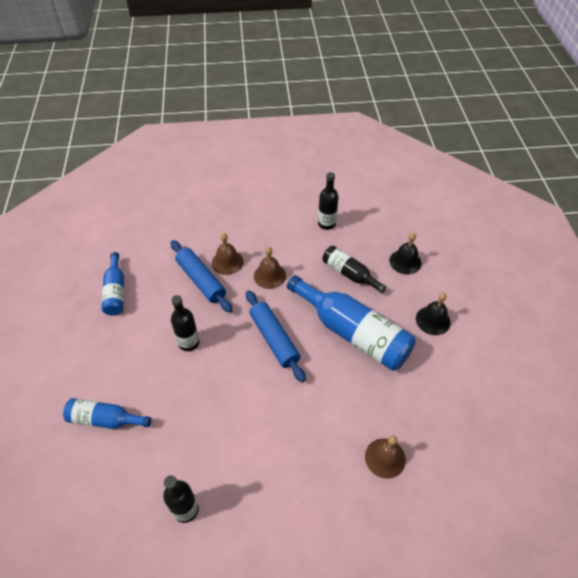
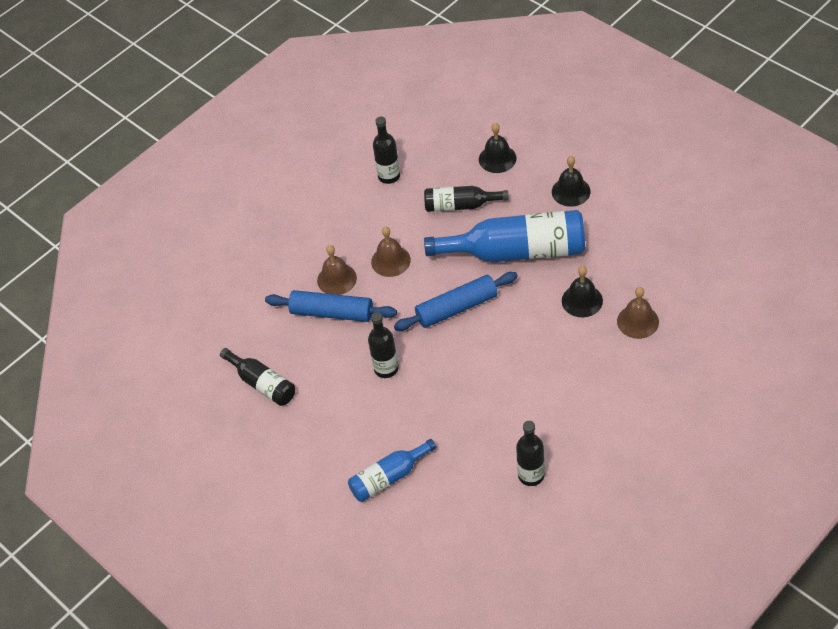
camera: 35 degrees left, 0 degrees up
blue bottle [101,252,124,316] -> black bottle [220,348,295,406]
blue rolling pin [246,290,306,383] -> blue rolling pin turned 45 degrees counterclockwise [394,272,518,331]
none -> black bell [562,266,603,317]

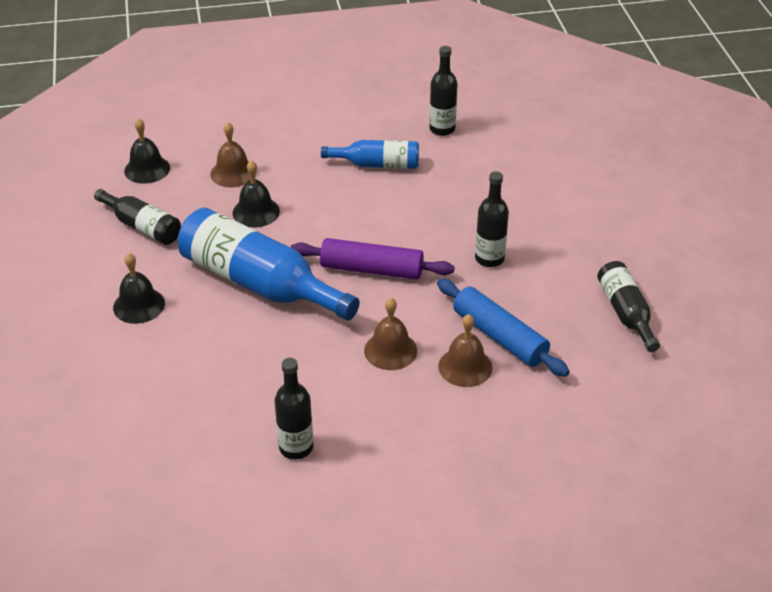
camera: 150 degrees left, 10 degrees down
blue bottle [348,439,437,502] -> blue bottle moved to [321,140,419,169]
blue rolling pin [394,272,518,331] -> purple rolling pin [291,238,455,280]
black bottle [424,186,509,212] -> black bottle moved to [94,189,181,245]
black bell [479,123,517,173] -> black bell moved to [124,118,170,184]

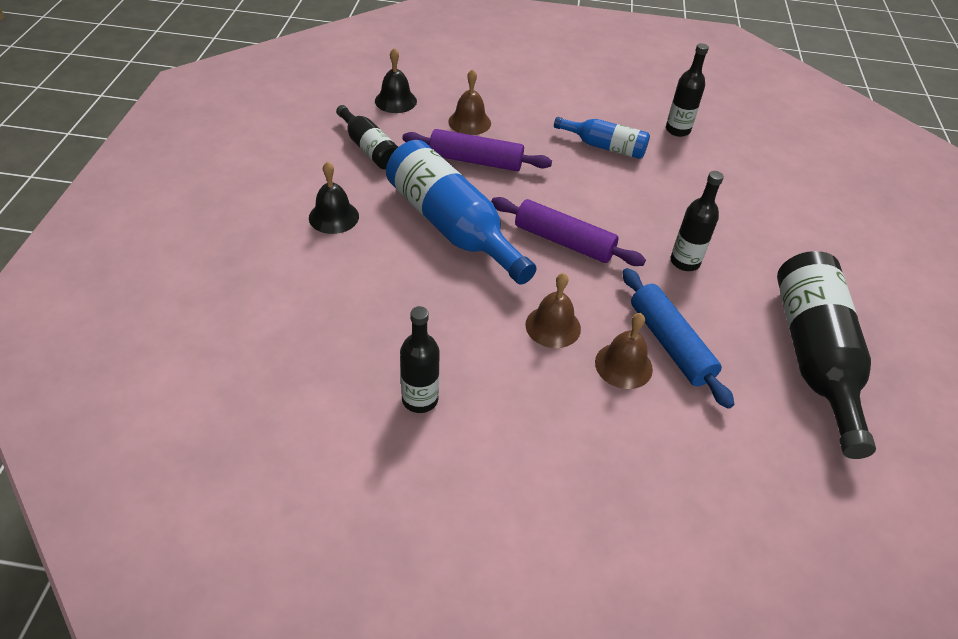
camera: 15 degrees right, 5 degrees up
black bell [233,160,280,228] -> purple rolling pin [402,129,552,171]
black bottle [597,261,660,352] -> black bottle [777,251,876,459], size x1.83

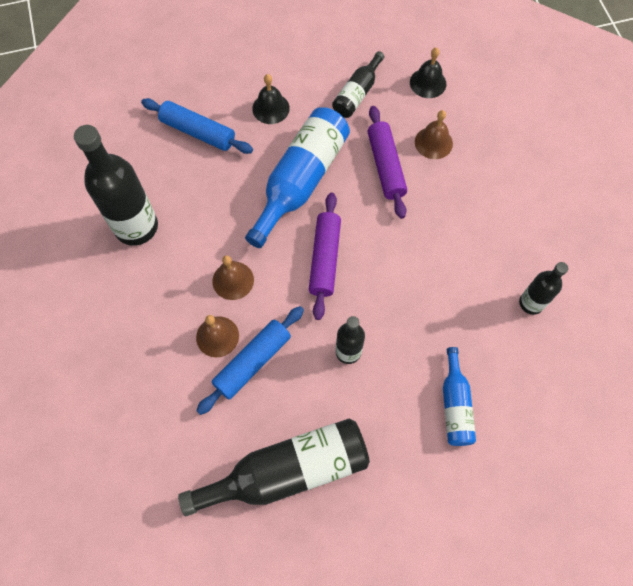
camera: 70 degrees right, 20 degrees up
black bottle [400,306,440,413] -> black bottle [74,125,158,246], size x1.83
blue bottle [554,117,650,159] -> blue bottle moved to [443,347,476,446]
none -> blue rolling pin [141,98,253,154]

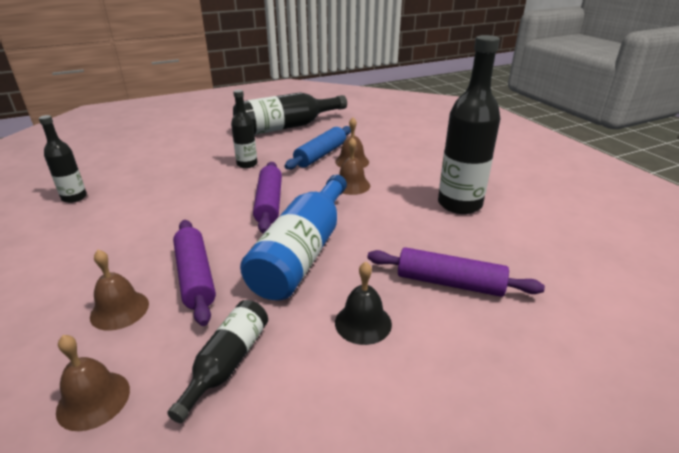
camera: 170 degrees right, 35 degrees down
blue rolling pin [141,98,253,154] -> purple rolling pin [367,247,545,297]
black bell [410,48,446,98] -> brown bell [56,335,130,431]
blue bottle [443,347,476,446] -> none

